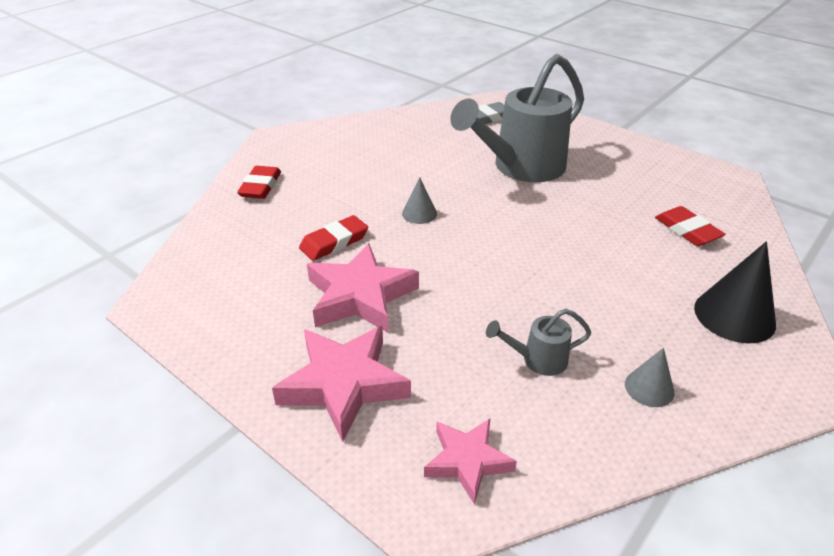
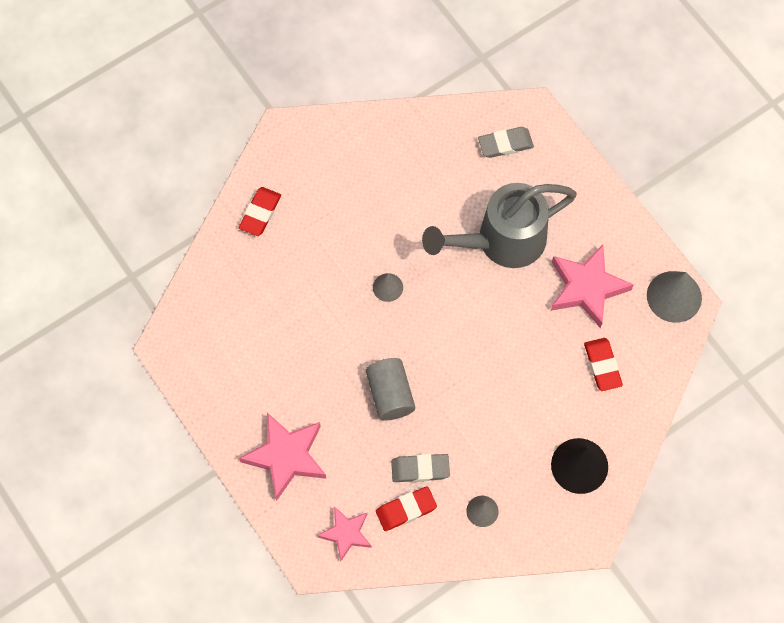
camera: 15 degrees right, 30 degrees up
red eraser [299,215,368,261] -> red eraser moved to [376,486,437,531]
pink star [307,243,419,332] -> pink star moved to [551,244,634,328]
grey watering can [486,309,591,376] -> grey eraser [391,454,450,482]
none -> grey cylinder [366,358,415,420]
none -> grey cone [647,271,702,323]

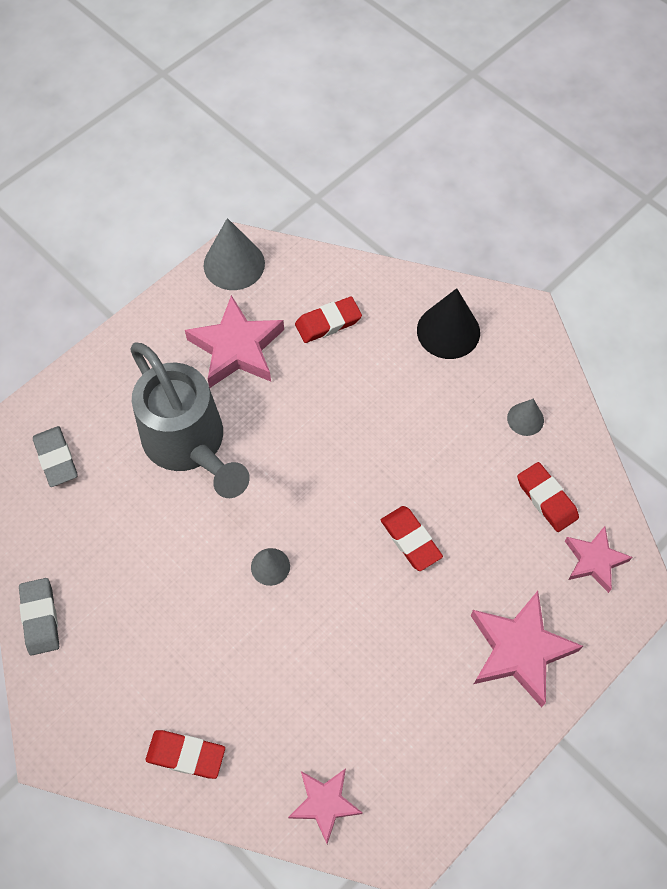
camera: 100 degrees left, 5 degrees down
grey cylinder [366,358,415,420] -> red eraser [381,506,443,571]
grey eraser [391,454,450,482] -> grey eraser moved to [19,578,59,656]
none -> pink star [288,768,363,844]

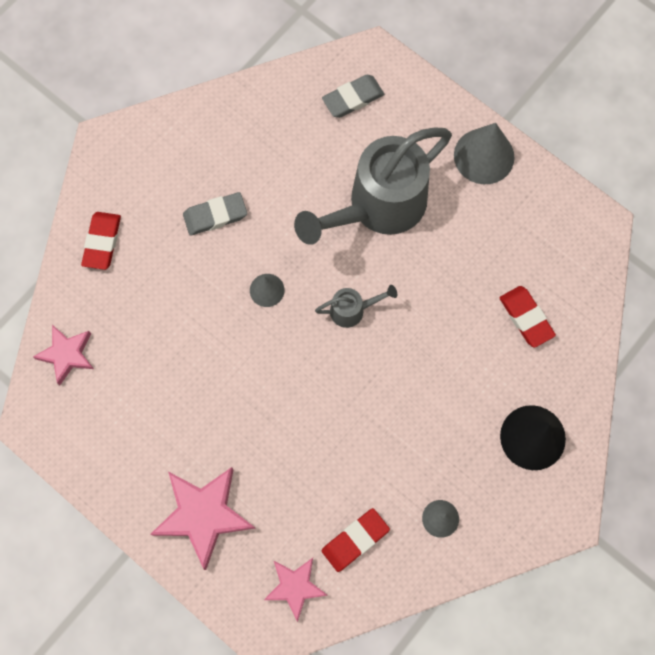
camera: 85 degrees right, 10 degrees up
grey eraser [19,578,59,656] -> grey eraser moved to [183,192,247,236]
pink star [185,295,284,388] -> none
grey cone [203,218,265,290] -> grey cone moved to [454,123,515,184]
red eraser [381,506,443,571] -> none
none -> grey watering can [315,285,397,328]

